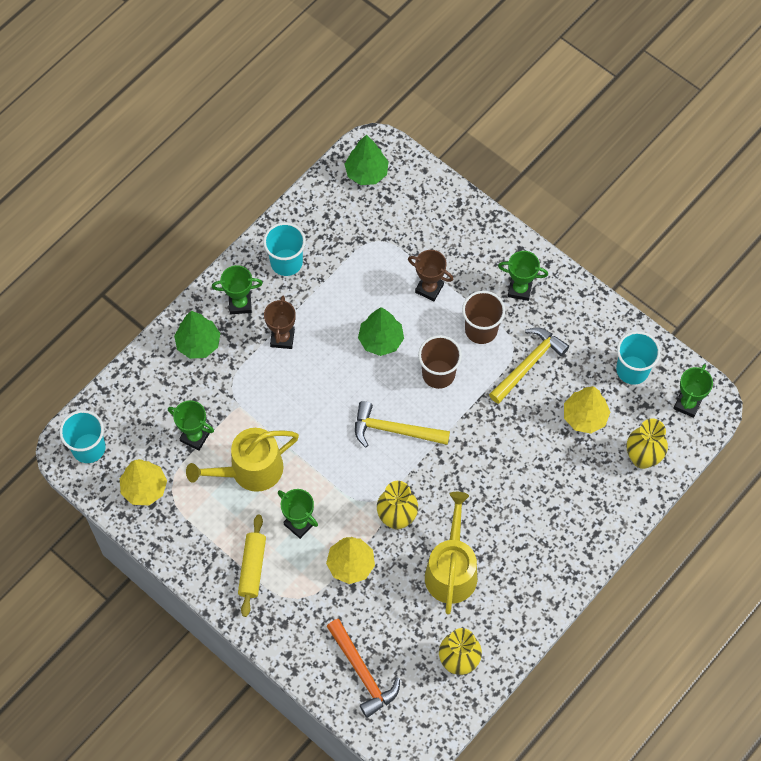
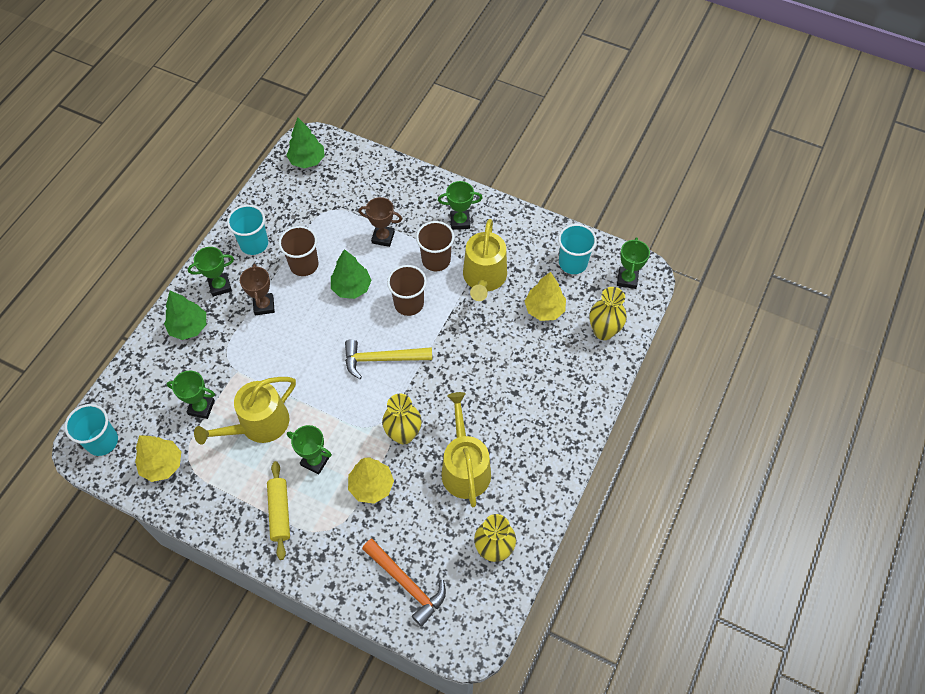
camera: 15 degrees left, 5 degrees down
yellow hammer [489,328,569,404] -> yellow watering can [463,219,507,301]
none -> brown cup [279,226,319,276]

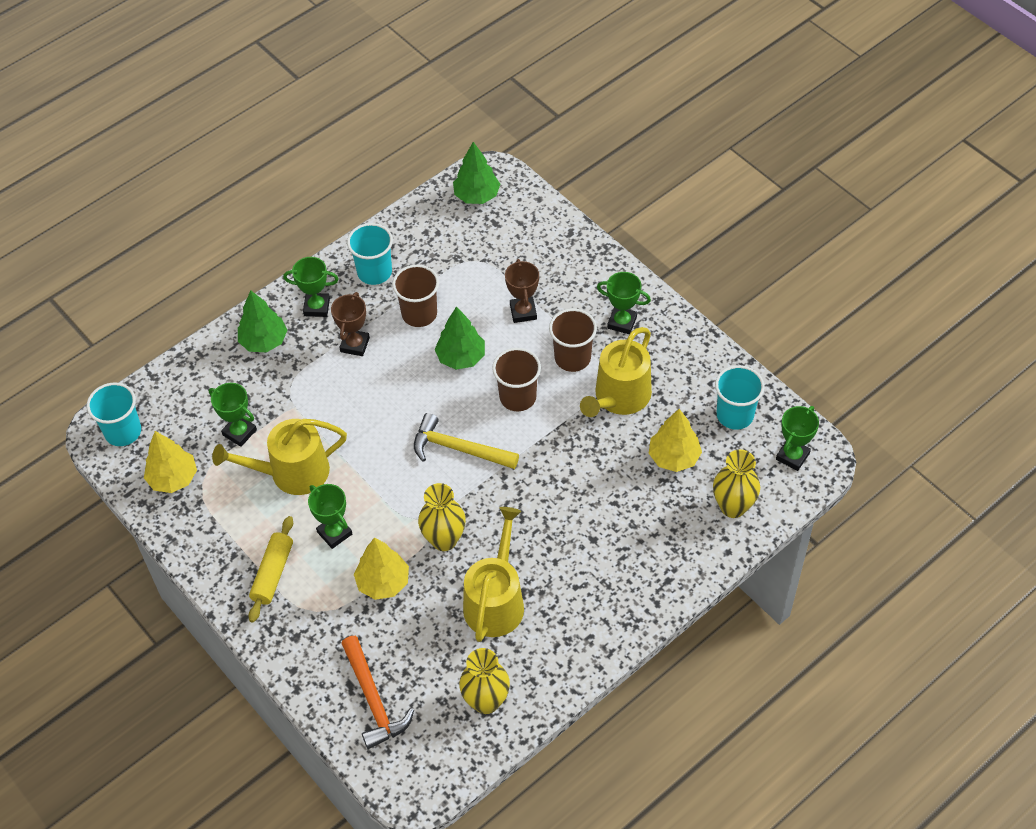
camera: 25 degrees right, 5 degrees down
brown trophy [358,197,402,247] -> brown trophy turned 45 degrees clockwise [505,259,539,323]

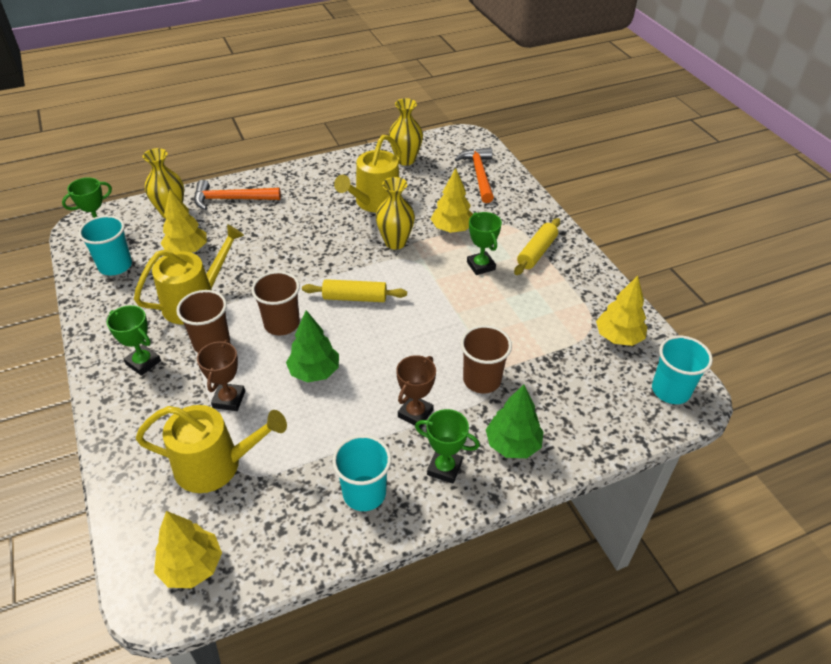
camera: 165 degrees left, 10 degrees down
green trophy [209,383,257,447] -> none
yellow watering can [212,419,347,495] -> yellow watering can moved to [135,405,287,493]
brown cup [392,265,439,327] -> brown cup moved to [461,325,512,393]
yellow hammer [414,413,519,469] -> yellow rolling pin [302,279,407,302]
green tree [453,142,500,204] -> yellow tree [154,511,222,588]
none -> orange hammer [194,180,281,210]

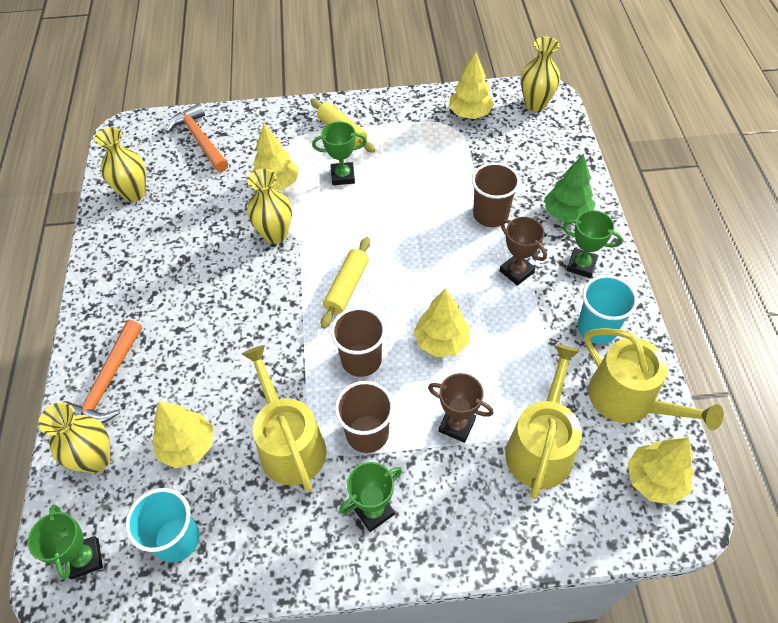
camera: 70 degrees left, 10 degrees up
green tree [286,310,339,382] -> yellow tree [414,288,470,357]
yellow watering can [334,135,401,213] -> yellow watering can moved to [584,328,724,430]
green trophy [415,409,480,484] -> green trophy turned 75 degrees clockwise [562,210,623,278]
orange hammer [455,147,494,203] -> orange hammer turned 45 degrees clockwise [166,103,228,172]
turquoise cup [652,336,713,404] -> yellow vase [521,36,560,111]

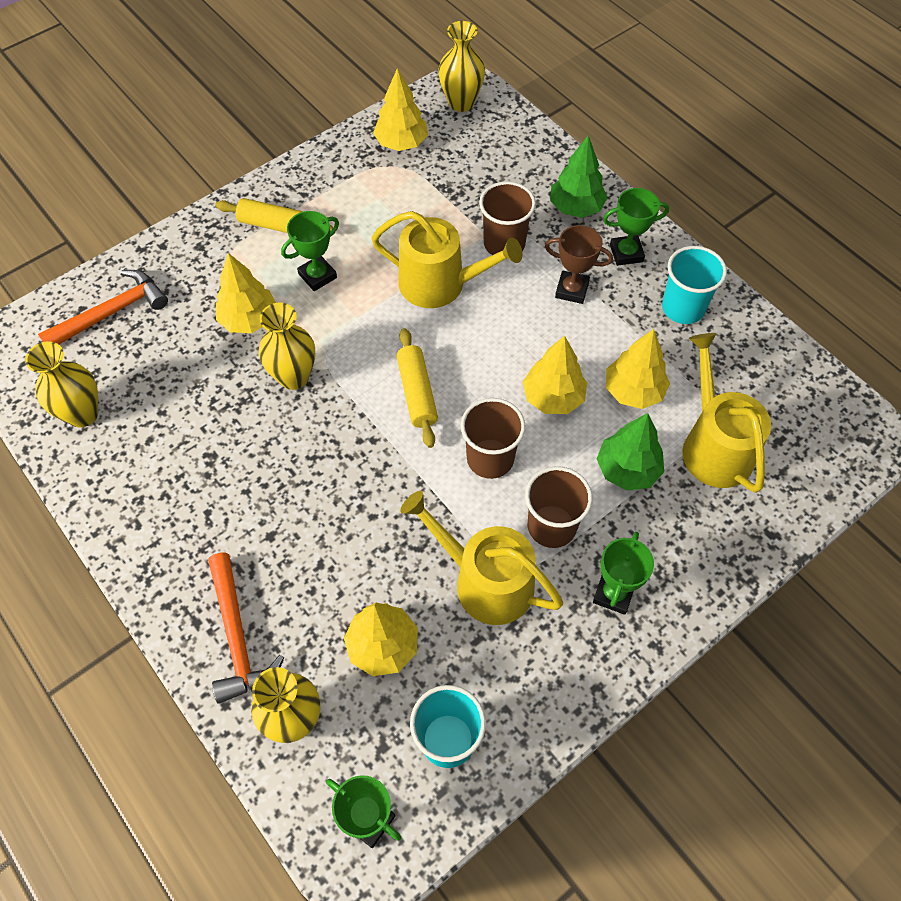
camera: 35 degrees left, 5 degrees up
orange hammer [166,103,228,172] -> orange hammer turned 120 degrees clockwise [38,270,168,344]
brown trophy [428,373,494,443] -> green tree [597,413,664,491]
yellow watering can [584,328,724,430] -> yellow watering can moved to [371,211,522,308]
yellow tree [627,438,694,505] -> yellow tree moved to [606,329,670,409]

